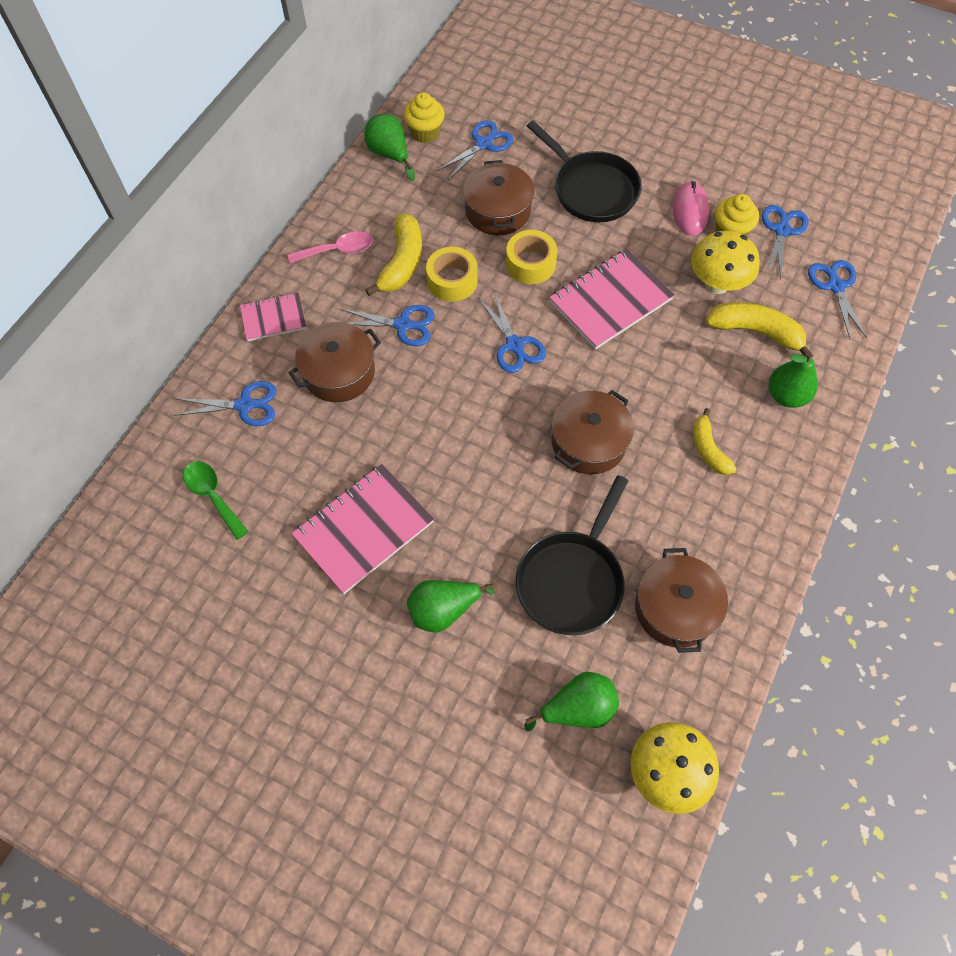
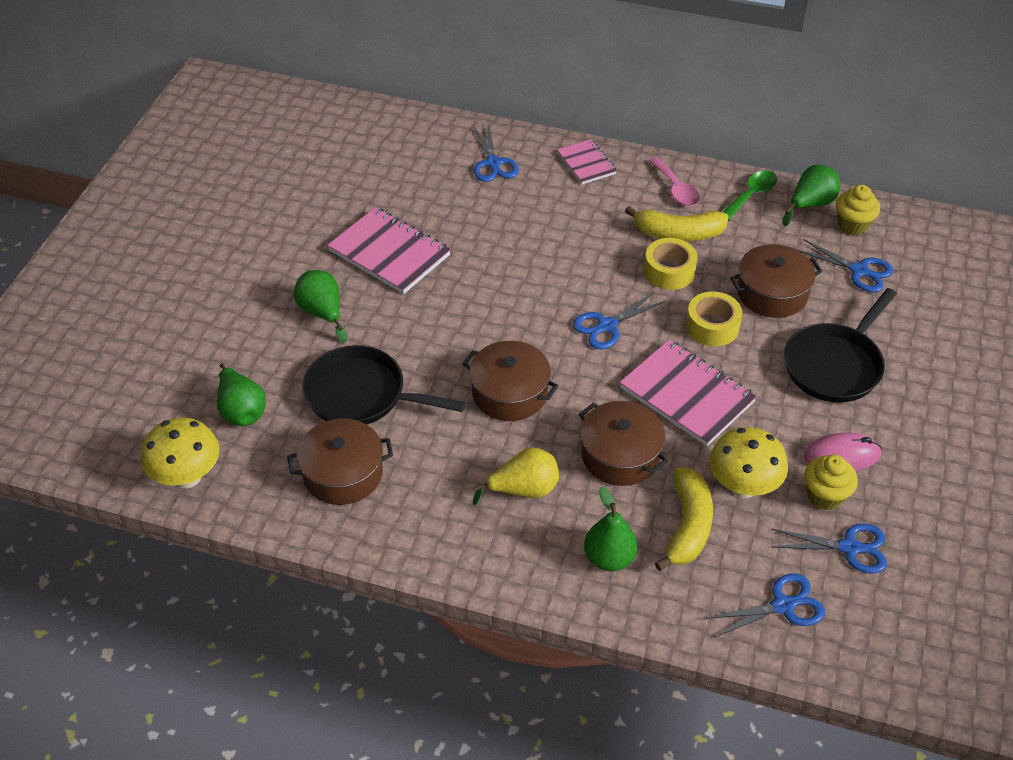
camera: 80 degrees right, 15 degrees down
green spoon [183,461,249,540] -> green spoon moved to [723,170,777,221]
brown pot [289,322,381,402] -> brown pot moved to [579,401,668,486]
blue scissors [340,305,435,346] -> none
yellow banana [693,408,737,475] -> yellow pear [473,447,559,505]

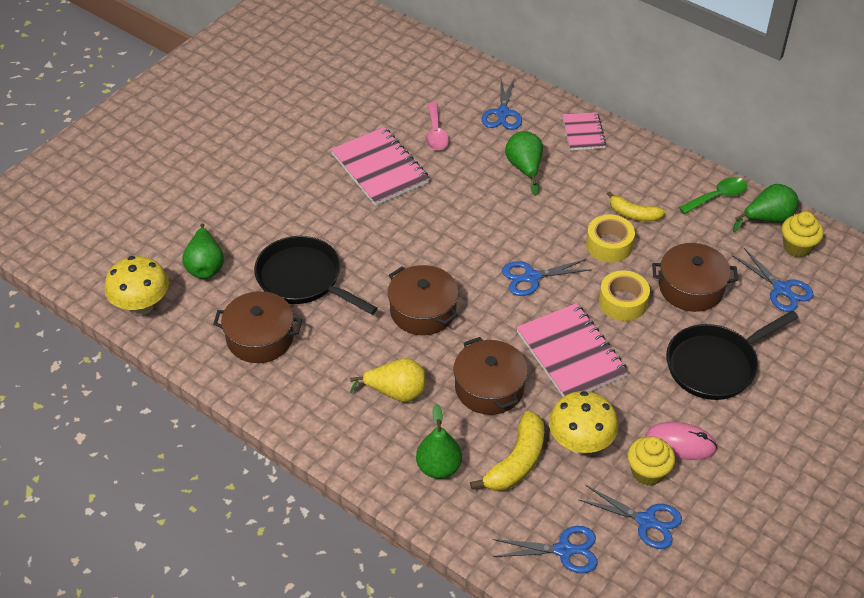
camera: 20 degrees right, 0 degrees up
green pear [294,270,347,343] -> green pear moved to [505,131,543,196]
yellow banana [625,206,729,241] -> yellow banana [607,191,665,222], size x0.65
pink spoon [649,157,700,206] -> pink spoon moved to [425,102,449,150]

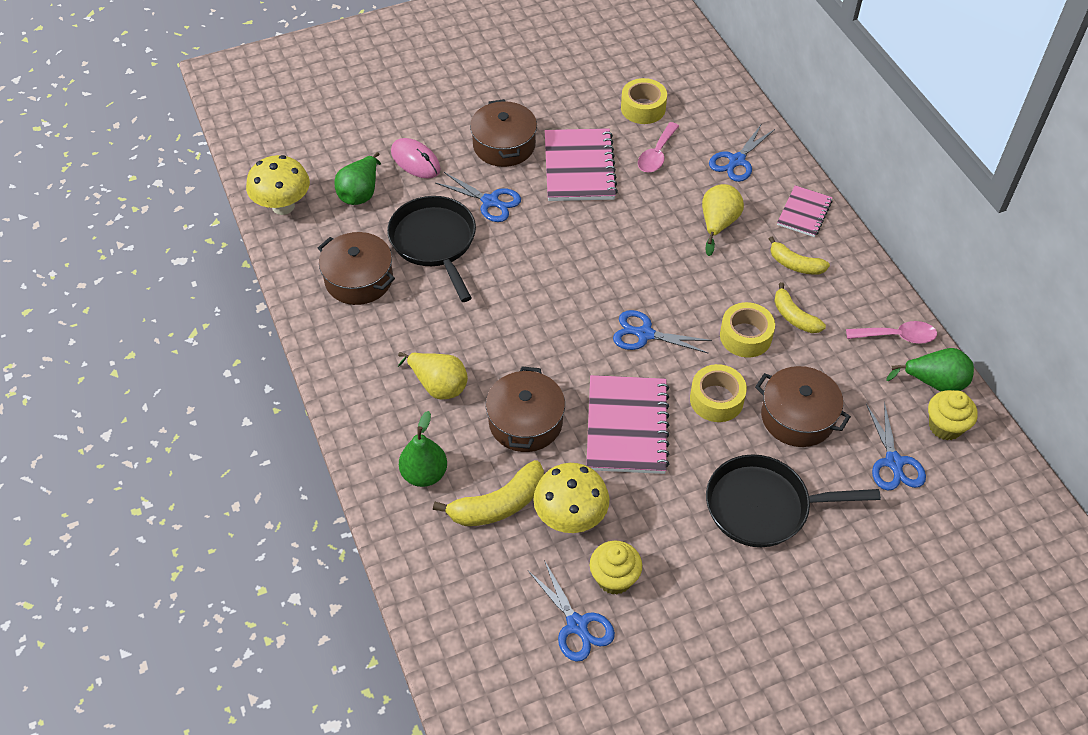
camera: 30 degrees right, 5 degrees up
brown pot [388,265,458,335] -> brown pot moved to [470,99,537,167]
blue scissors [493,526,598,573] -> blue scissors moved to [436,172,521,222]
green pear [505,131,543,196] -> yellow pear [702,184,744,256]
pink mouse [645,422,718,460] -> pink mouse moved to [391,138,441,179]
green spoon [679,177,747,214] -> pink spoon [846,321,937,344]
none -> yellow tape [621,78,667,124]
none -> yellow banana [769,236,830,275]

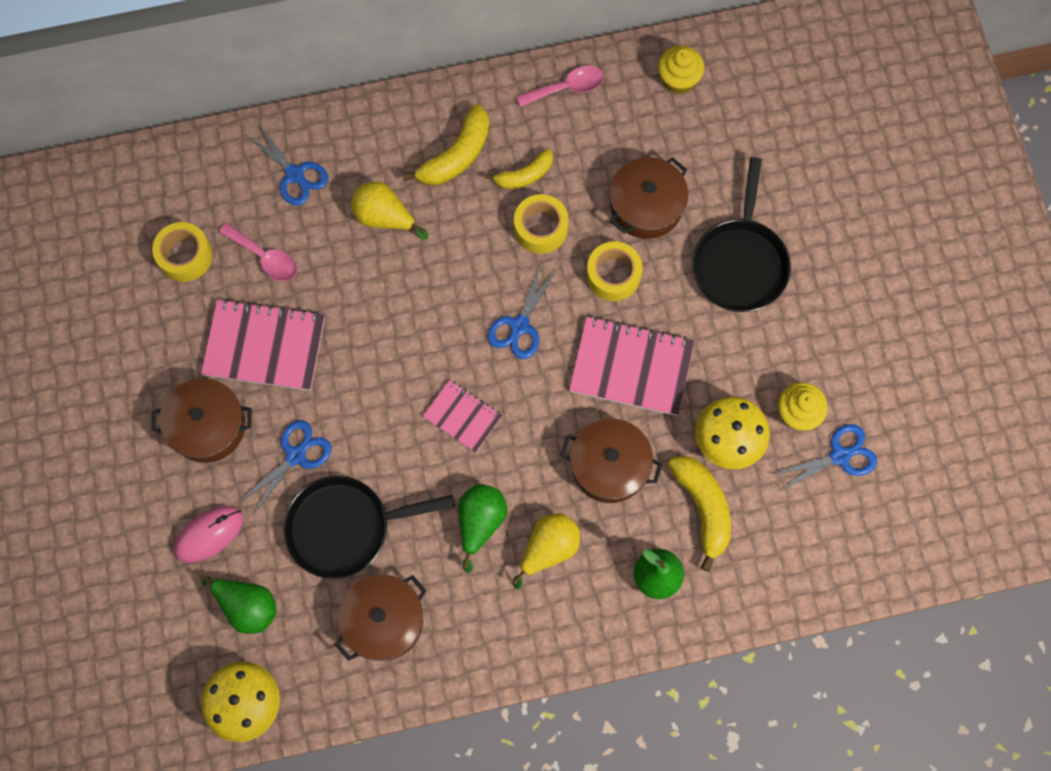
camera: 80 degrees left, 20 degrees up
yellow banana [769,236,830,275] -> yellow banana [403,104,489,186], size x1.53
pink notebook [777,185,833,237] -> pink notebook moved to [423,380,502,453]
pink spoon [846,321,937,344] -> pink spoon turned 60 degrees clockwise [516,66,604,107]
blue scissors [866,401,926,491] -> none
green pear [886,348,974,391] -> green pear moved to [458,484,507,573]

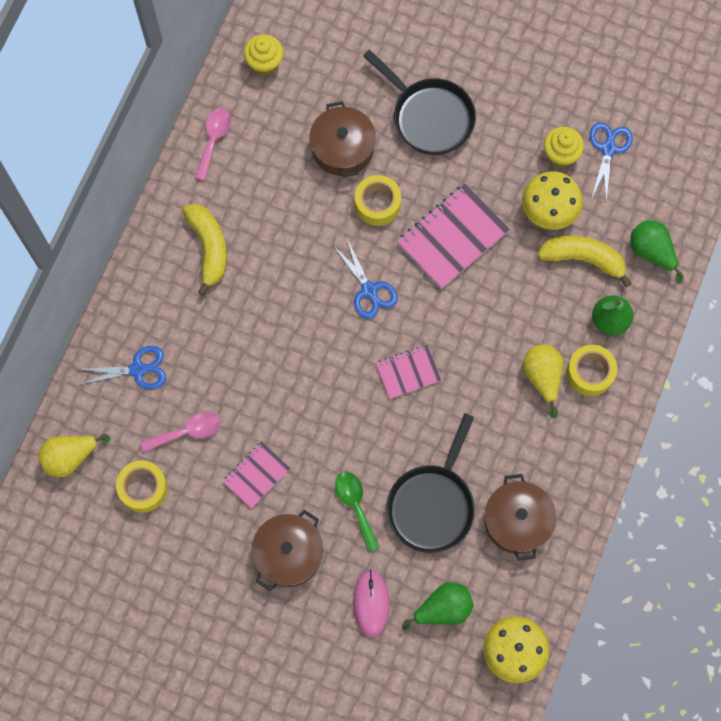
camera: 55 degrees left, 0 degrees up
pink notebook [201,299,325,391] -> pink notebook [223,442,290,509], size x0.58
blue scissors [238,420,331,516] -> green spoon [335,472,380,552]
yellow pear [351,182,428,240] -> yellow pear moved to [38,434,110,477]
green pear [458,484,507,573] -> green pear moved to [631,220,684,283]
yellow banana [485,149,553,189] -> none
yellow tape [514,194,569,254] -> yellow tape moved to [566,345,617,396]
brown pot [561,419,662,503] -> none

